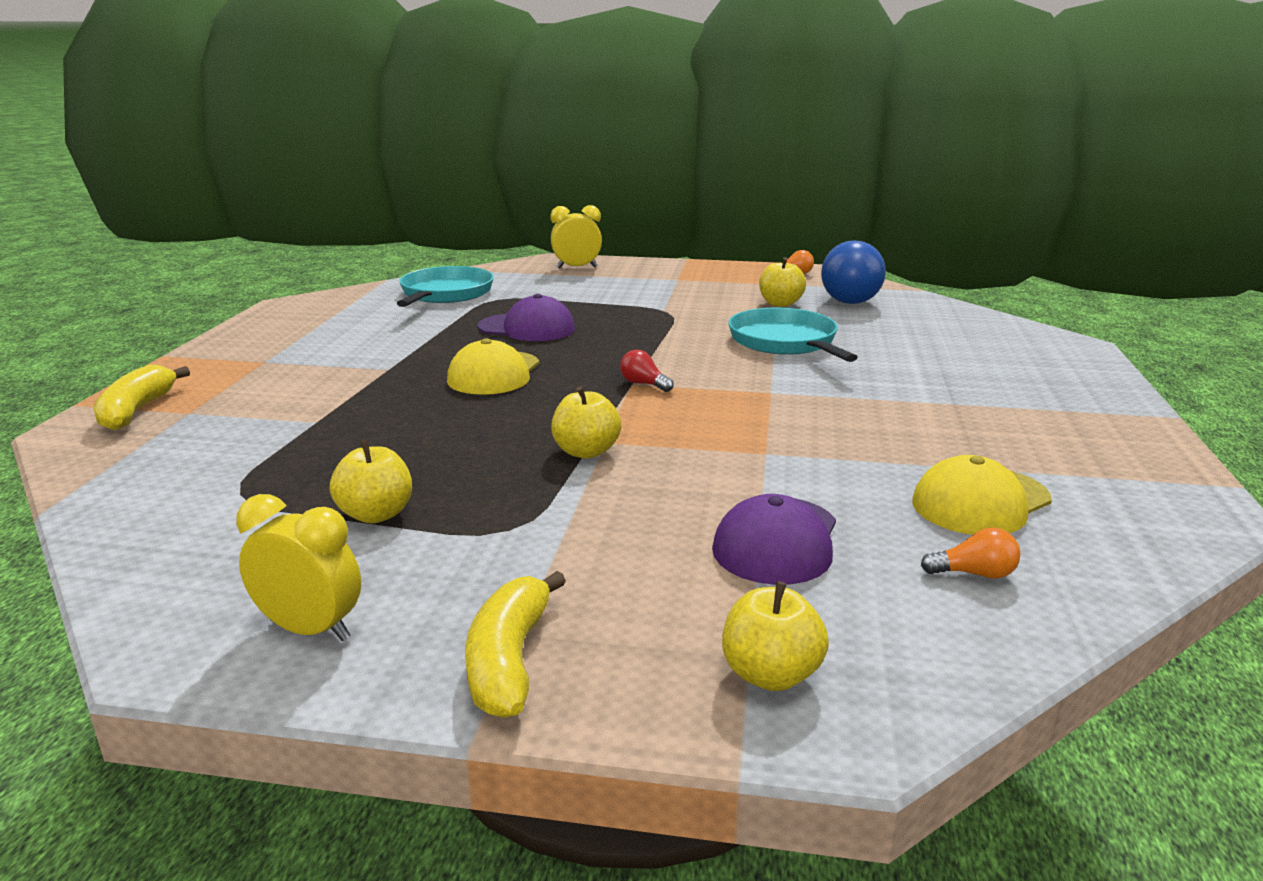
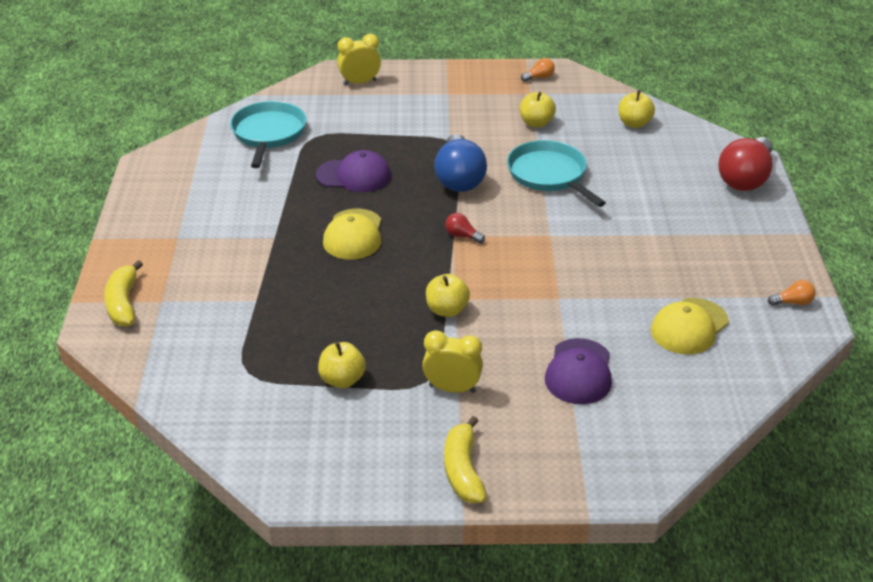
camera: 10 degrees left, 15 degrees up
yellow clock [236,494,361,641] -> yellow clock moved to [422,330,483,393]
yellow apple [722,581,829,691] -> yellow apple moved to [618,90,655,128]
blue light bulb [821,240,886,304] -> blue light bulb moved to [434,134,487,192]
orange light bulb [921,527,1020,579] -> orange light bulb moved to [768,280,816,306]
none -> red light bulb [718,137,773,191]

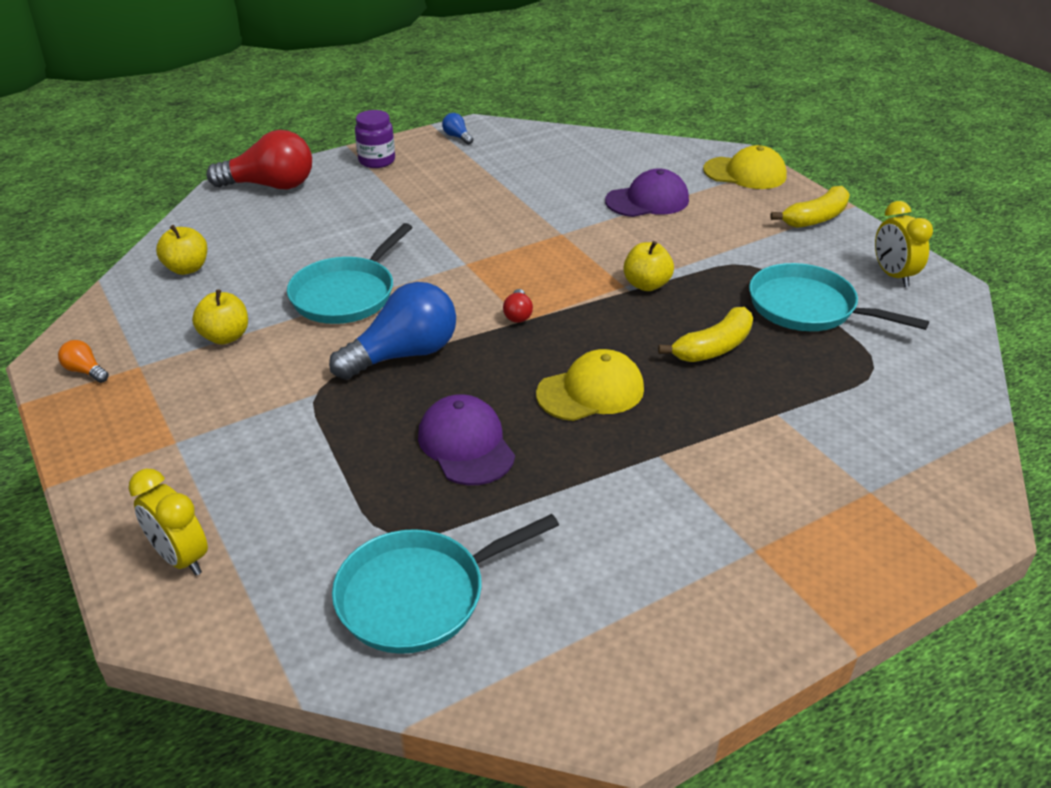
camera: 120 degrees left, 0 degrees up
yellow banana [104,260,143,327] -> yellow banana moved to [658,307,753,362]
yellow apple [318,342,366,388] -> turquoise pan [749,263,929,331]
yellow clock [422,330,483,393] -> yellow clock moved to [875,201,933,287]
yellow cap [651,298,729,354] -> yellow cap moved to [703,145,787,189]
orange light bulb [768,280,816,306] -> blue light bulb [442,113,473,145]
none -> purple jar [355,110,395,168]

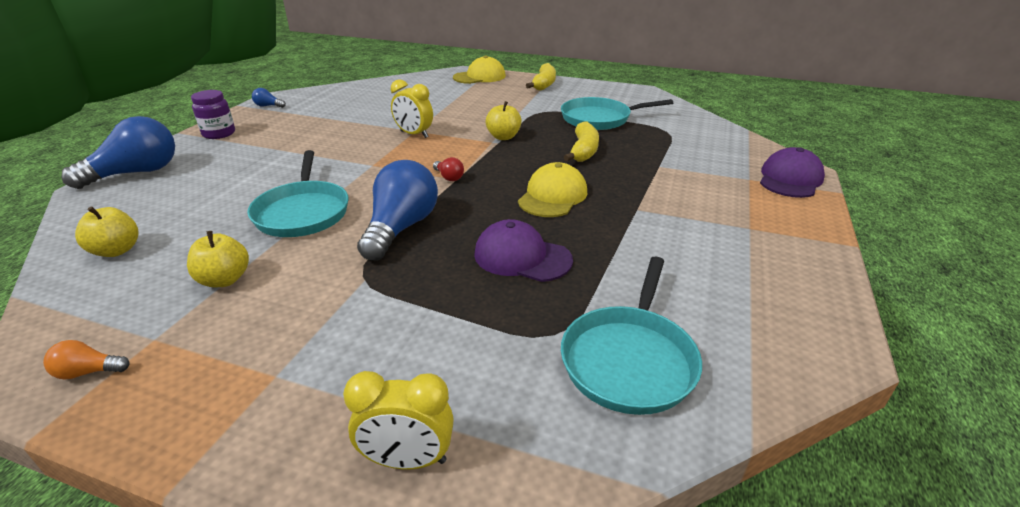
camera: 40 degrees left, 5 degrees down
red light bulb [206,130,312,189] -> blue light bulb [61,116,175,189]
purple cap [605,169,689,217] -> purple cap moved to [760,147,825,198]
yellow clock [875,201,933,287] -> yellow clock moved to [391,79,433,138]

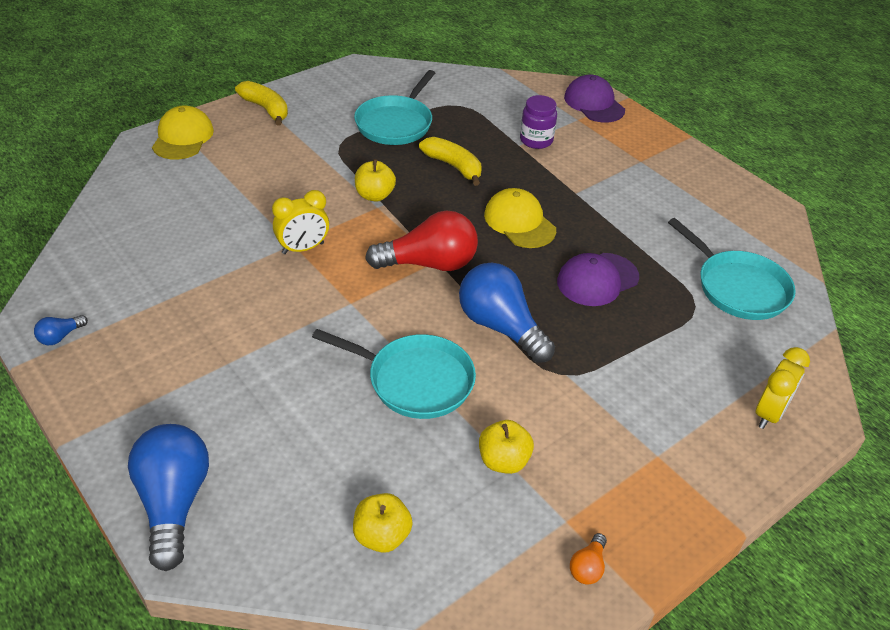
camera: 60 degrees left, 10 degrees up
purple jar [191,90,235,139] -> purple jar moved to [520,95,557,149]
red light bulb [433,157,464,181] -> red light bulb [365,211,478,271], size x2.33

